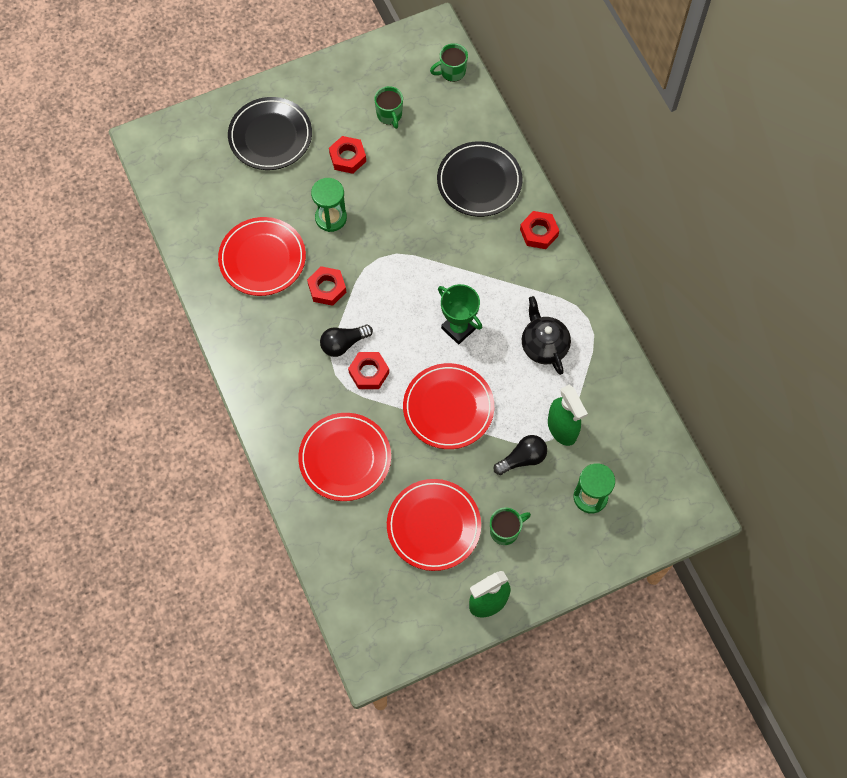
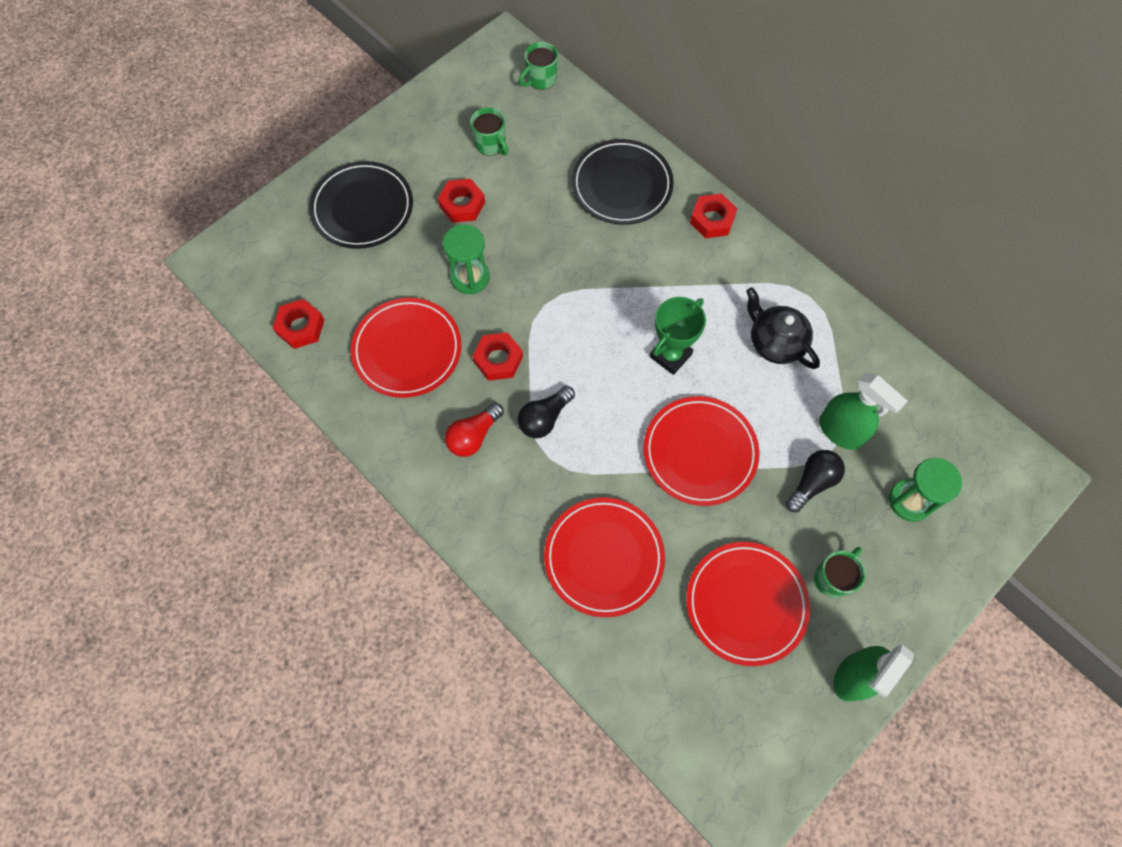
camera: 20 degrees left, 0 degrees up
red nut [348,352,389,389] -> red nut moved to [273,299,324,349]
green trophy [438,284,482,344] -> green trophy turned 75 degrees counterclockwise [650,297,706,375]
none -> red light bulb [445,403,504,457]

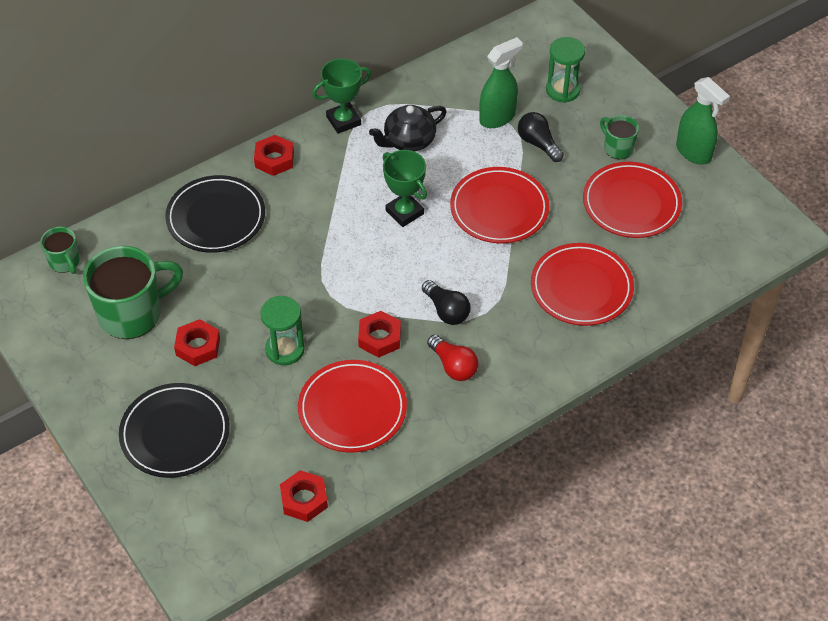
camera: 80 degrees left, 15 degrees down
green mug [470,107,508,156] -> green mug [83,246,183,339], size x1.96
none -> green trophy [312,59,371,134]

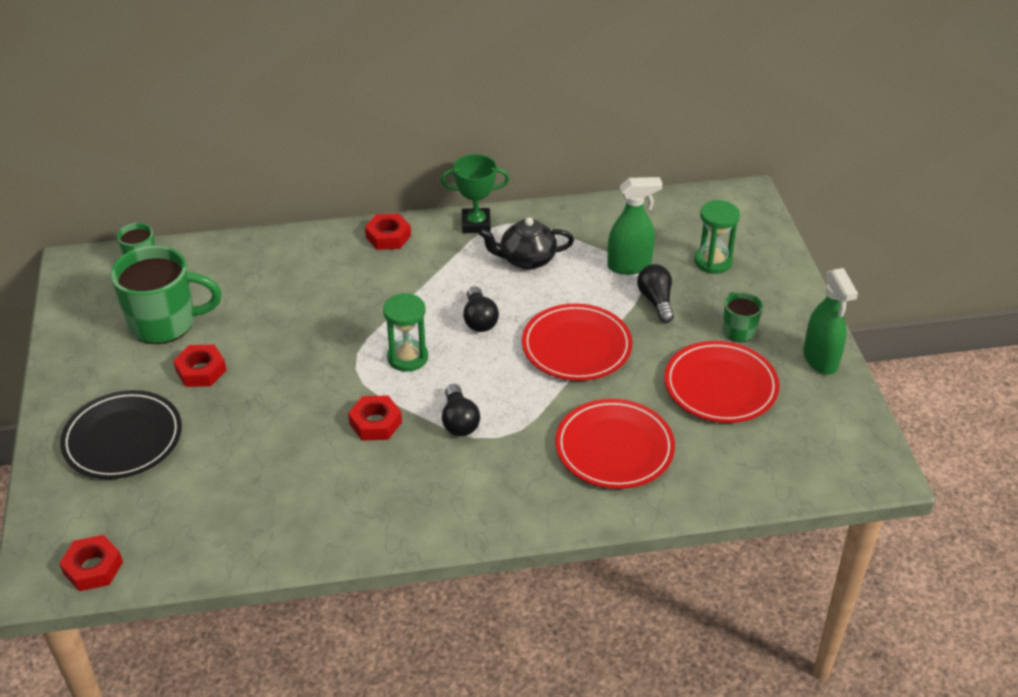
camera: 25 degrees right, 10 degrees down
black plate [165,175,265,253] -> none
green hourglass [260,296,305,365] -> green hourglass moved to [383,293,428,372]
red nut [280,470,328,522] -> red nut moved to [59,535,123,591]
red plate [298,360,407,453] -> none
green trophy [383,150,427,227] -> black light bulb [463,286,499,332]
red light bulb [427,334,478,381] -> none

